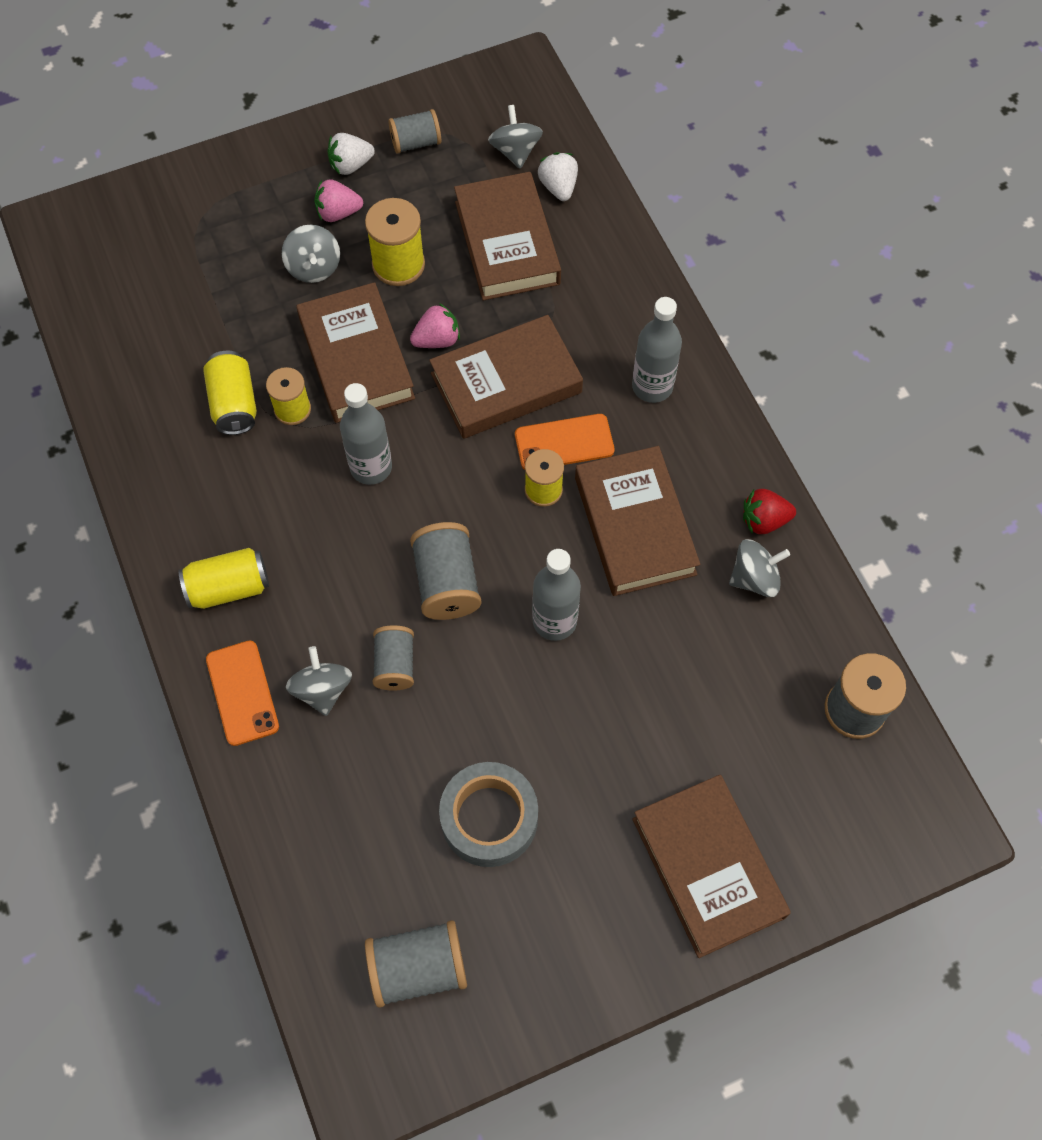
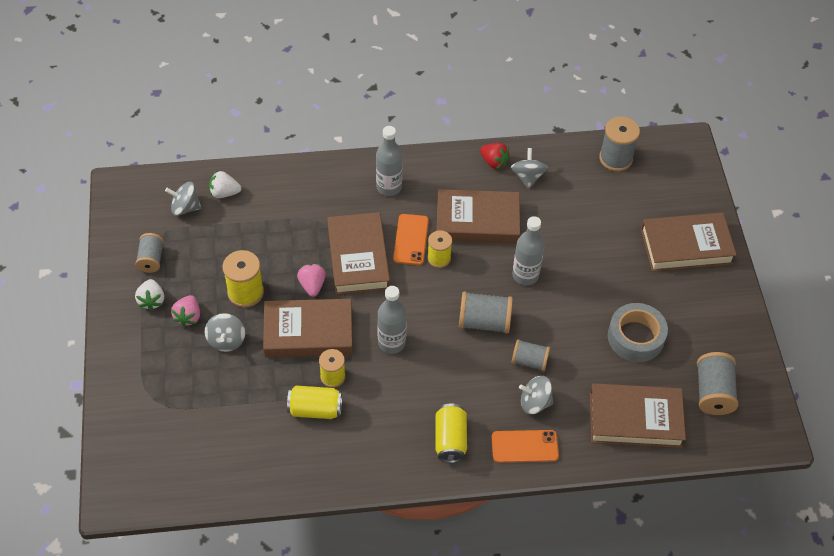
camera: 75 degrees left, 10 degrees down
grey spinning top [282,225,340,283] -> grey spinning top turned 90 degrees clockwise [205,313,245,352]
brown book [454,172,561,301] -> brown book moved to [590,383,686,448]
red strawberry [743,489,796,534] -> red strawberry turned 60 degrees counterclockwise [480,143,510,169]

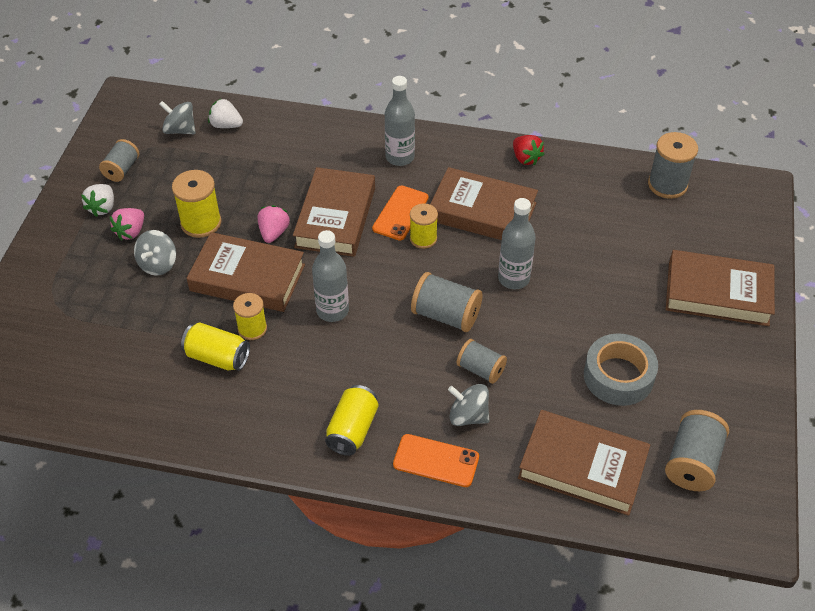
camera: 20 degrees right, 5 degrees down
grey spinning top [511,148,548,189] -> none

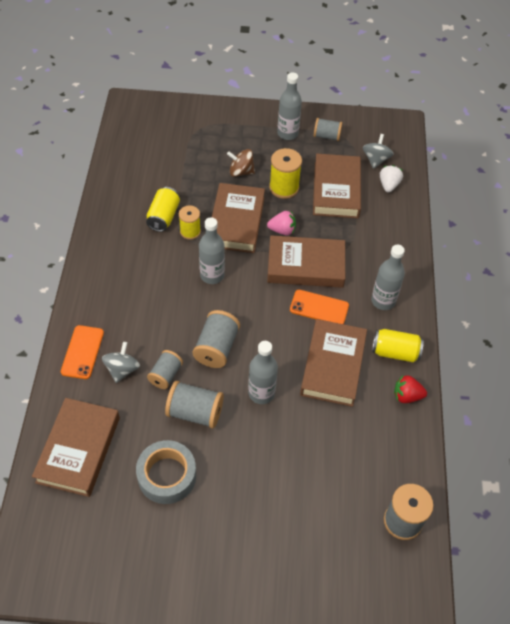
camera: 80 degrees right, 5 degrees up
white strawberry [81,184,114,217] -> grey bottle [277,72,302,140]
pink strawberry [110,208,144,240] -> none
grey spinning top [134,230,176,276] -> brown spinning top [227,149,255,177]
yellow can [325,385,379,456] -> yellow can moved to [372,329,424,362]
yellow spool [410,203,438,249] -> none
red strawberry [513,135,544,165] -> red strawberry turned 45 degrees clockwise [394,375,427,403]
grey spool [665,410,729,491] -> grey spool moved to [165,381,224,429]
brown book [666,250,775,326] -> brown book moved to [313,154,361,218]

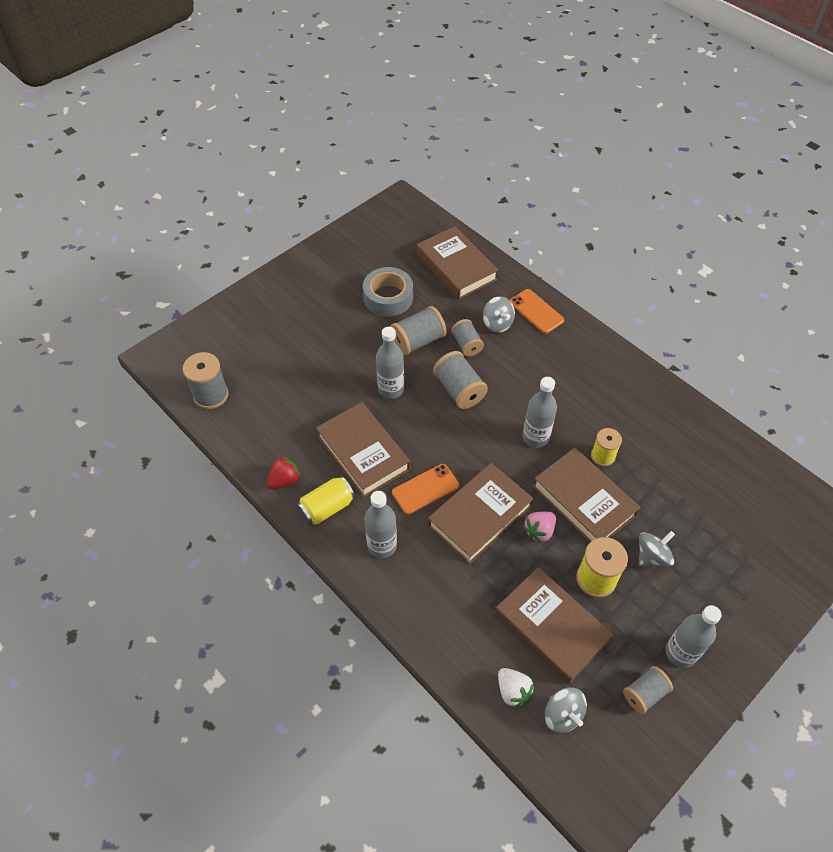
camera: 135 degrees right, 0 degrees up
yellow can [146,187,180,232] -> none
brown spinning top [227,149,255,177] -> grey spinning top [639,531,675,567]

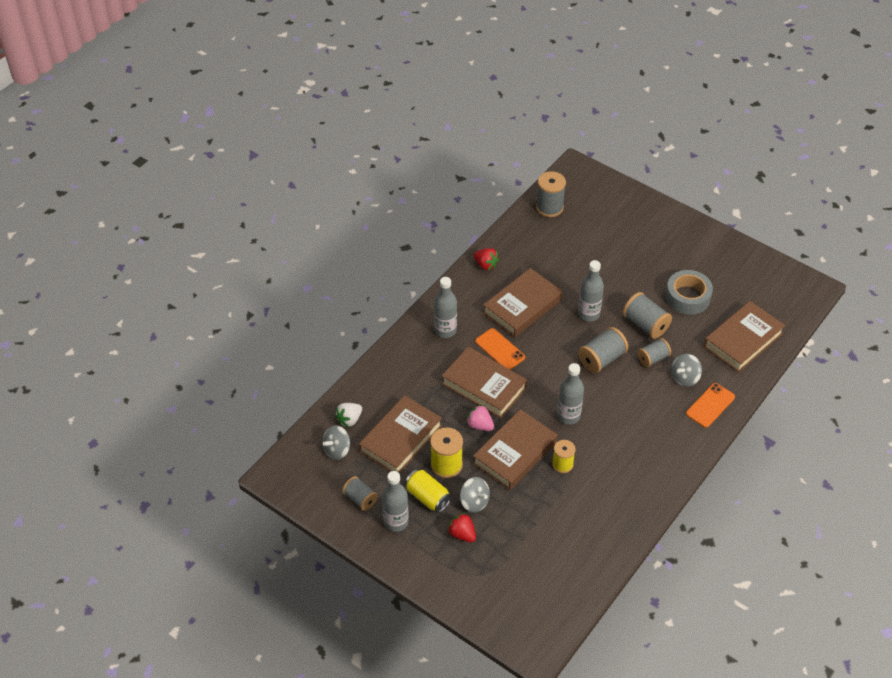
camera: 80 degrees right, 5 degrees down
yellow can [297,476,355,525] -> yellow can moved to [405,469,452,513]
none -> red strawberry [447,513,476,543]

